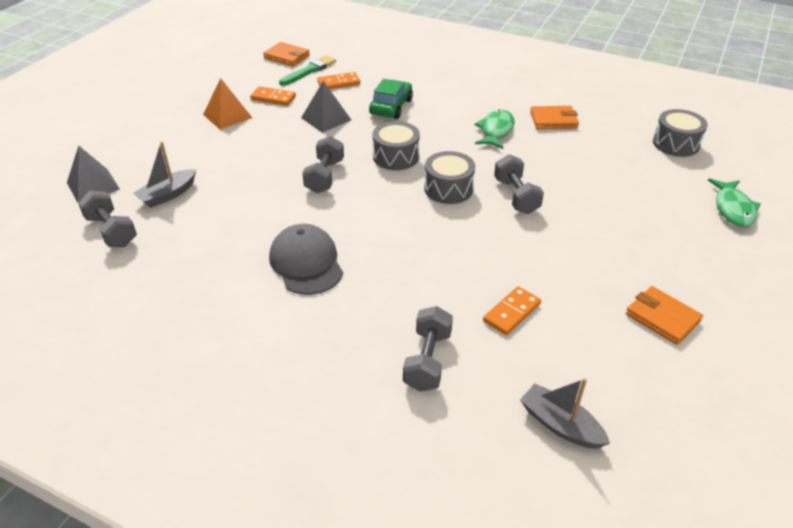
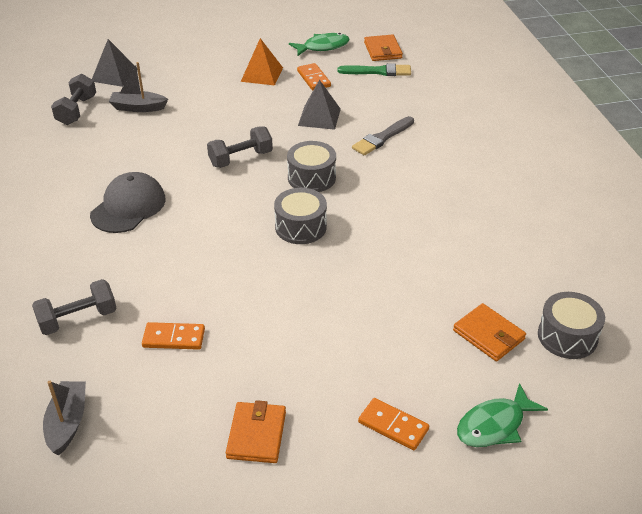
camera: 50 degrees right, 0 degrees up
orange domino [317,72,360,89] -> orange domino moved to [358,398,429,450]
green car [369,79,413,119] -> grey brush [352,116,414,155]
green fish [474,110,515,149] -> green fish moved to [289,33,350,56]
grey dumbbell [494,154,544,214] -> none
orange wallet [530,106,579,129] -> orange wallet moved to [453,303,526,361]

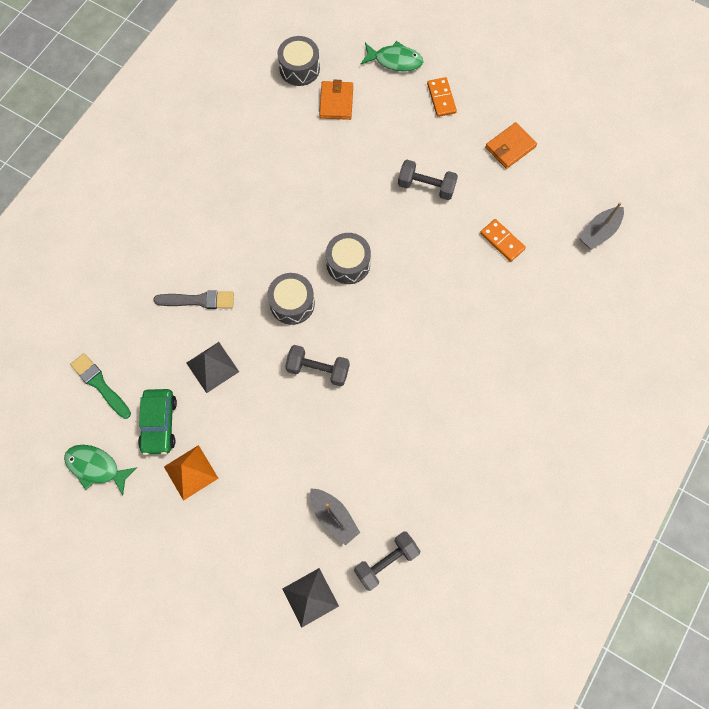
camera: 135 degrees left, 30 degrees up
grey dumbbell [32,279,117,335] -> grey dumbbell moved to [398,160,458,200]
grey cap [90,172,166,233] -> none
orange domino [297,63,331,90] -> green car [138,389,177,455]
orange wallet [364,35,403,61] -> none

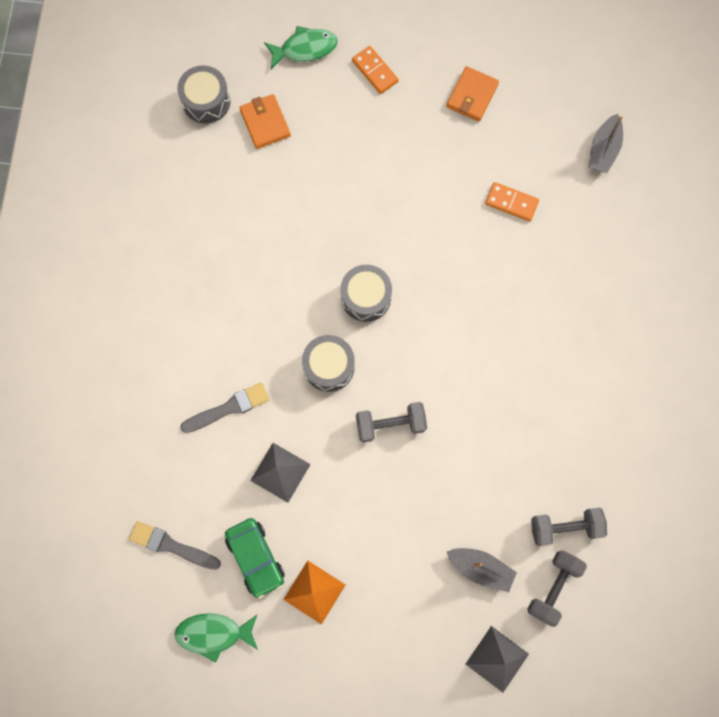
camera: 25 degrees left, 5 degrees up
green brush [70,353,131,419] -> grey brush [129,521,221,570]
grey dumbbell [398,160,458,200] -> grey dumbbell moved to [531,508,607,546]

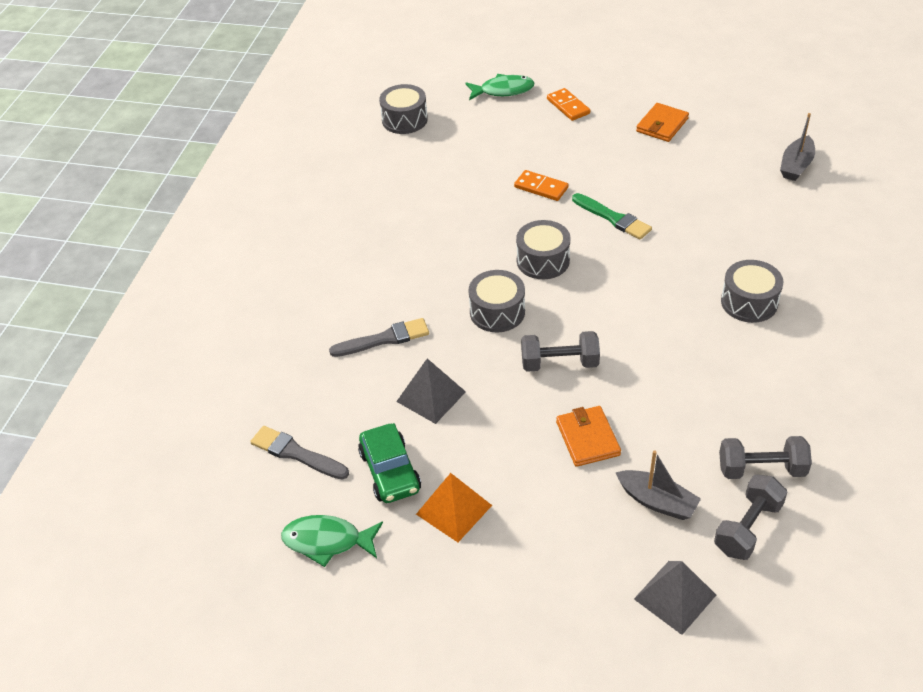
camera: 10 degrees right, 30 degrees down
orange wallet [239,94,291,149] -> orange wallet moved to [556,406,621,467]
orange domino [485,182,539,221] -> orange domino moved to [514,170,569,201]
none -> green brush [572,193,652,240]
none -> grey drum [721,260,783,323]

